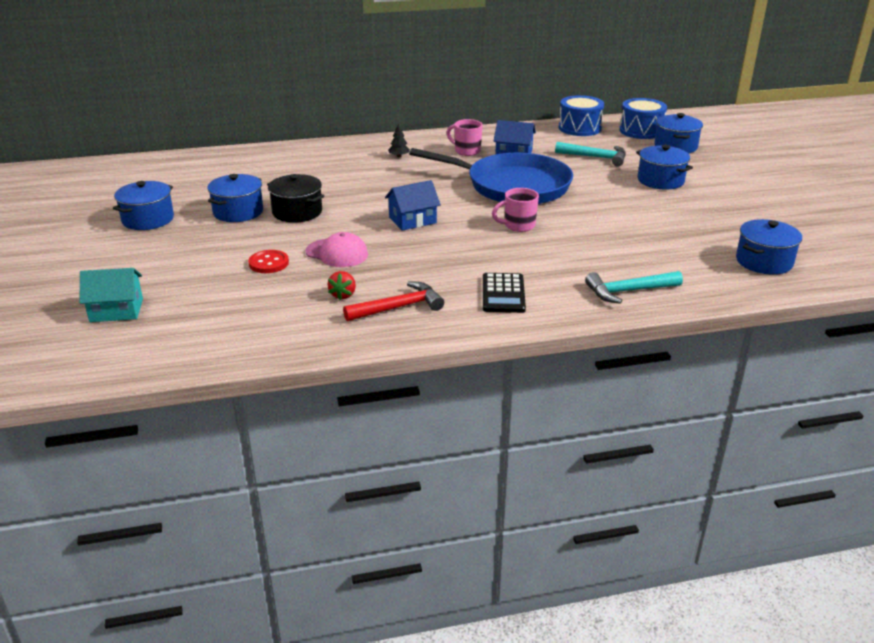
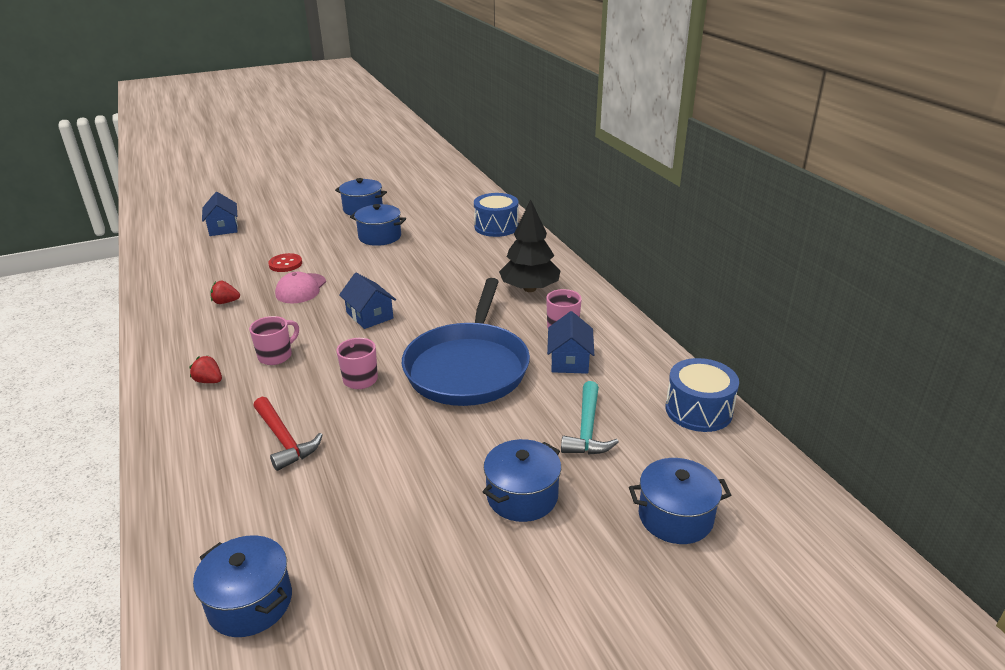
camera: 80 degrees right, 0 degrees up
turquoise house [80,268,143,322] -> blue house [202,192,238,236]
black pot [267,174,324,223] -> none
red hammer [343,282,444,321] -> red hammer moved to [253,397,323,471]
black tree [388,124,410,157] -> black tree [499,200,561,292], size x2.50
black calculator [483,273,526,313] -> red strawberry [189,356,222,383]
turquoise hammer [585,271,683,304] -> none
blue drum [620,98,667,139] -> blue drum moved to [474,193,519,237]
none -> pink mug [249,316,299,365]

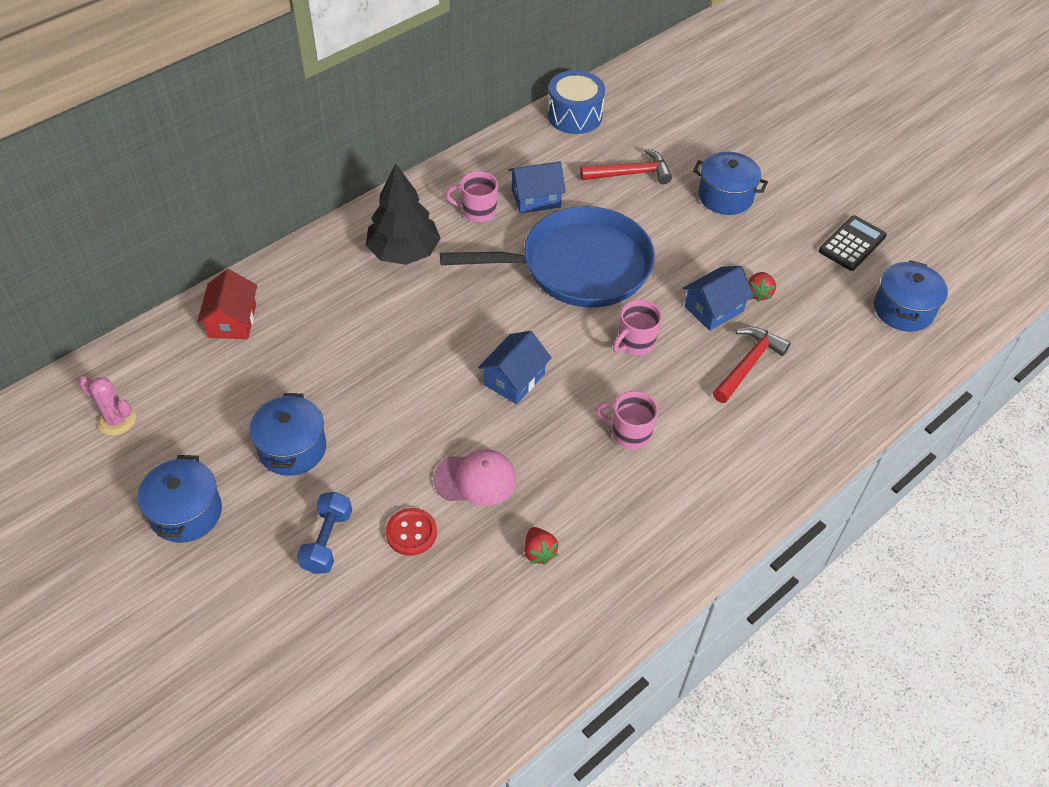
camera: 110 degrees left, 20 degrees up
red strawberry [189,356,222,383] -> red strawberry moved to [748,272,776,302]
blue house [202,192,238,236] -> blue house moved to [683,266,754,331]
blue drum [474,193,519,237] -> red house [197,269,257,339]
turquoise hammer [561,381,619,455] -> red hammer [580,148,672,184]
blue pot [629,458,731,544] -> none
none -> pink cactus [79,376,136,435]
none -> blue dumbbell [297,492,352,574]
none -> black calculator [819,215,887,271]

